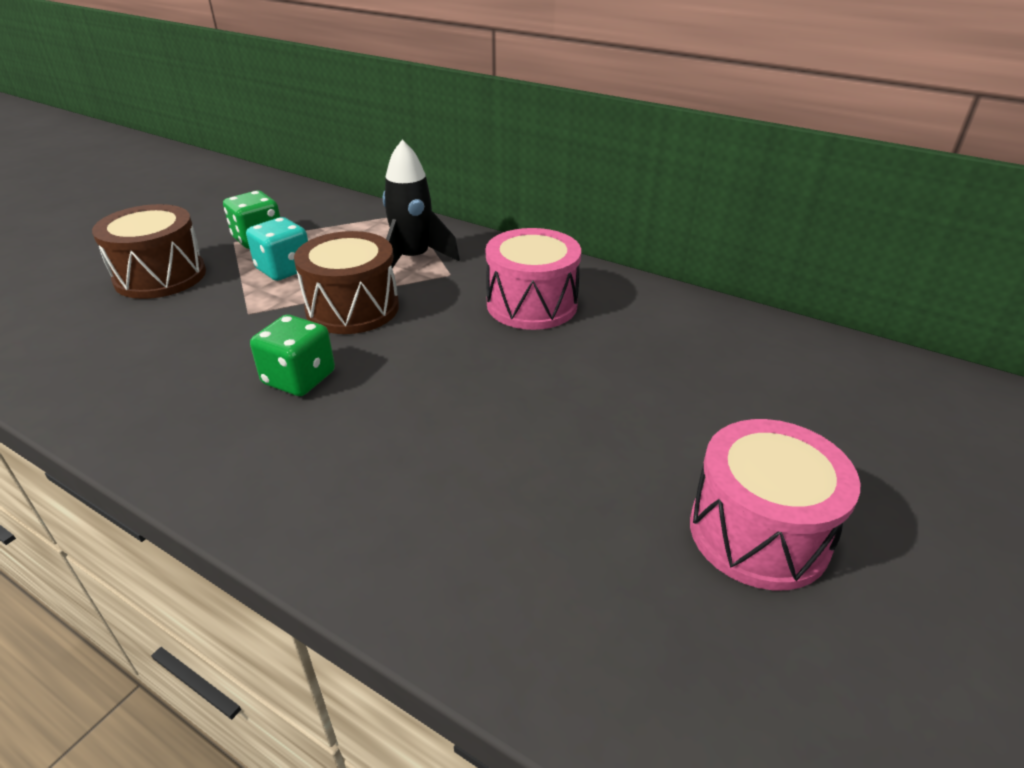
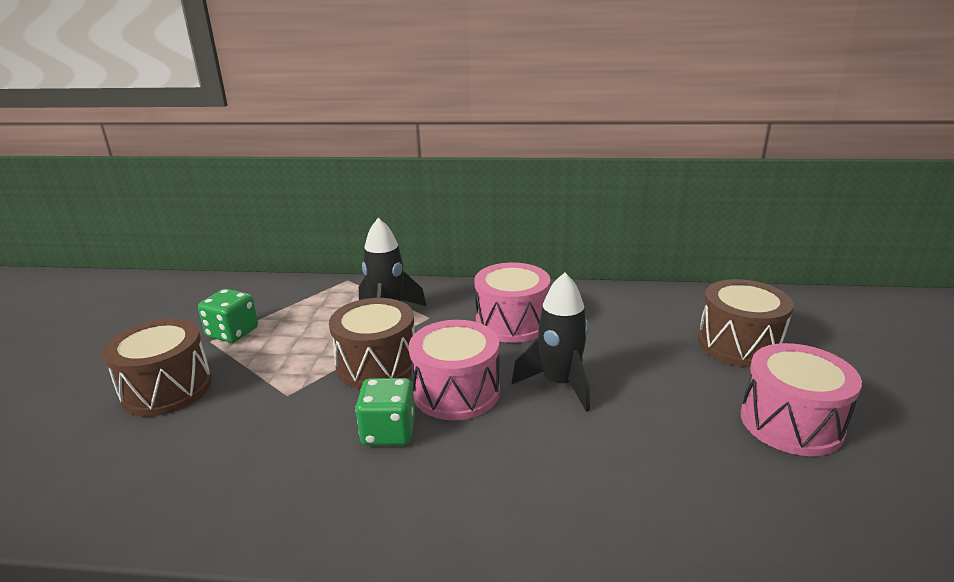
camera: 25 degrees left, 10 degrees down
turquoise dice [246,217,308,281] -> none
none -> pink drum [409,320,500,420]
none -> black rocket [512,272,590,412]
none -> brown drum [698,279,794,367]

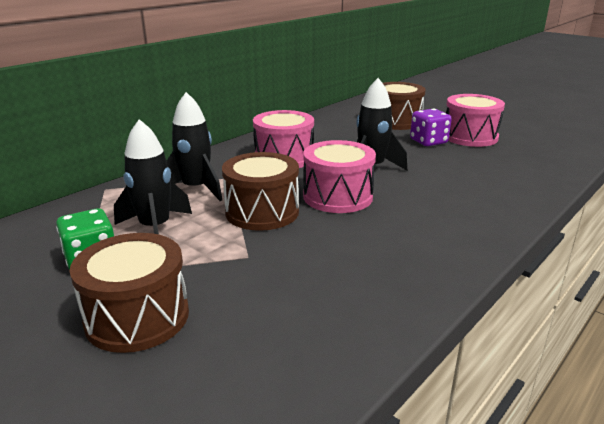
camera: 55 degrees left, 0 degrees up
green dice [355,378,415,446] -> none
none -> black rocket [114,119,192,234]
none -> purple dice [410,109,452,146]

